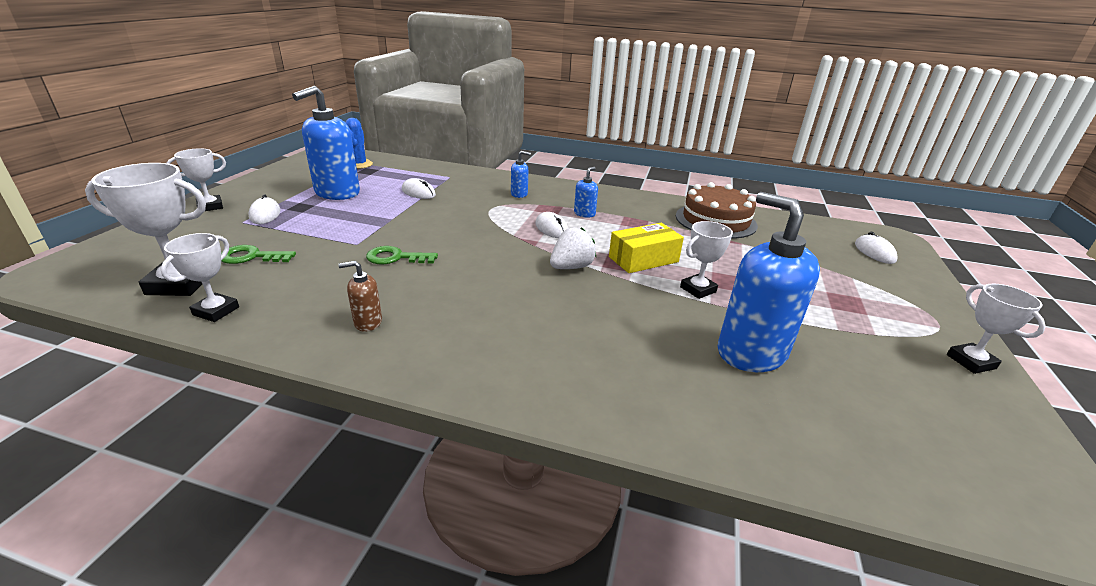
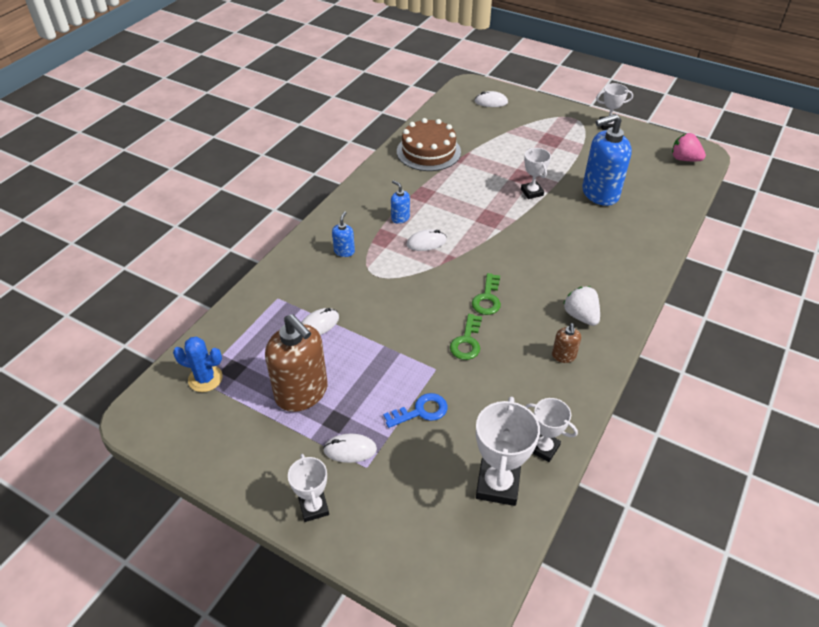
camera: 75 degrees left, 15 degrees up
green key [221,245,296,264] -> green key moved to [472,273,501,315]
blue soap dispenser [292,86,360,200] -> brown soap dispenser [265,314,328,412]
white strawberry [550,227,596,269] -> white strawberry moved to [563,286,600,326]
yellow box [609,223,684,273] -> none
none -> blue key [383,393,448,428]
none -> pink strawberry [672,133,706,161]

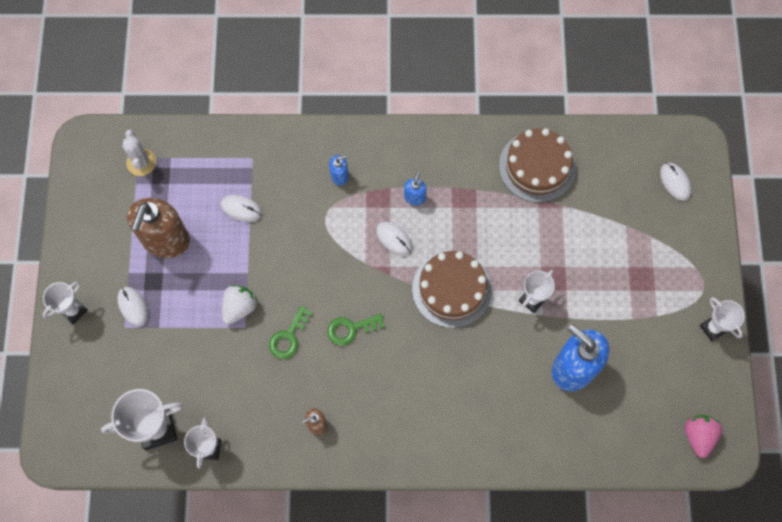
camera: 60 degrees right, 25 degrees up
blue cactus [173,337,223,392] -> white cactus [122,130,156,176]
blue key [383,393,448,428] -> none
green key [450,314,482,360] -> green key turned 45 degrees counterclockwise [269,306,313,359]
white strawberry [563,286,600,326] -> white strawberry moved to [222,285,258,324]
none -> brown cake [412,251,492,328]

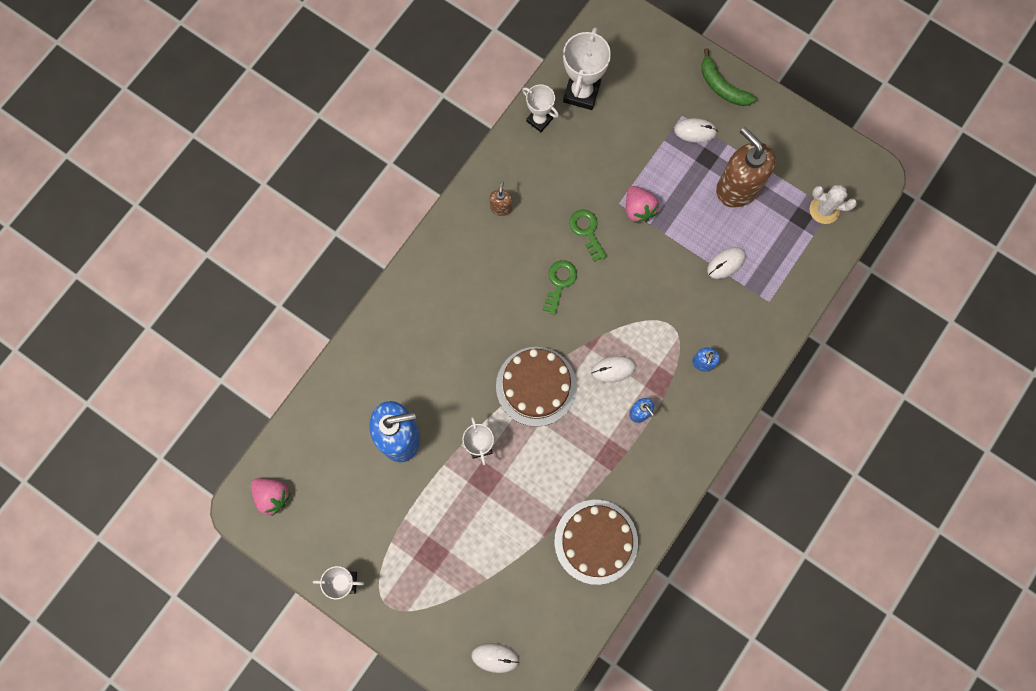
camera: 125 degrees right, 5 degrees up
white trophy [43,282,88,324] -> green banana [701,48,757,106]
white strawberry [222,285,258,324] -> pink strawberry [626,186,659,223]

